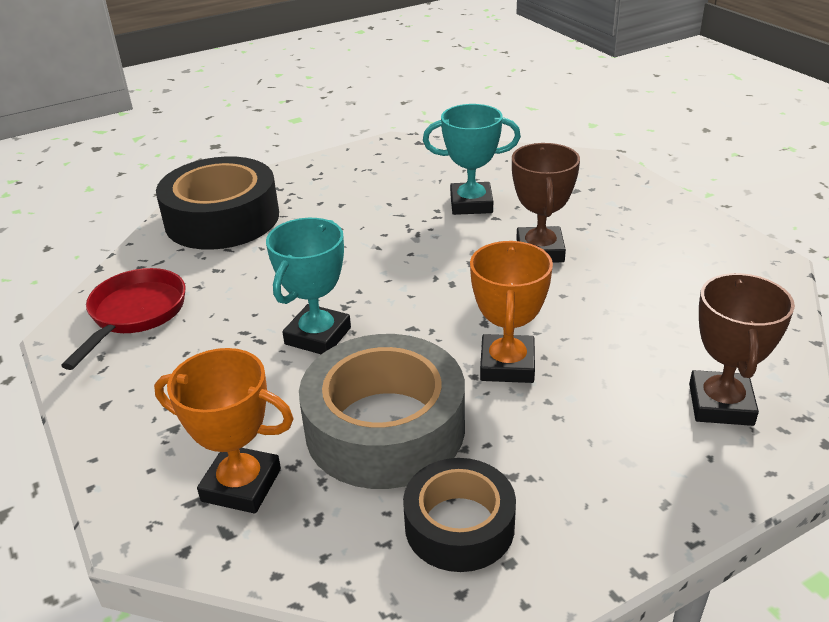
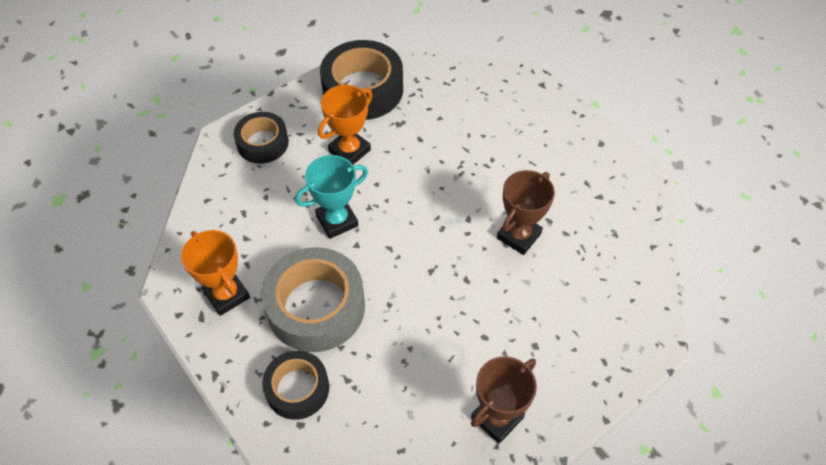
camera: 35 degrees right, 20 degrees up
red pan [61,268,186,370] -> black tape [233,112,289,164]
turquoise trophy [423,104,521,215] -> none
orange trophy [470,241,553,383] -> orange trophy moved to [318,85,373,165]

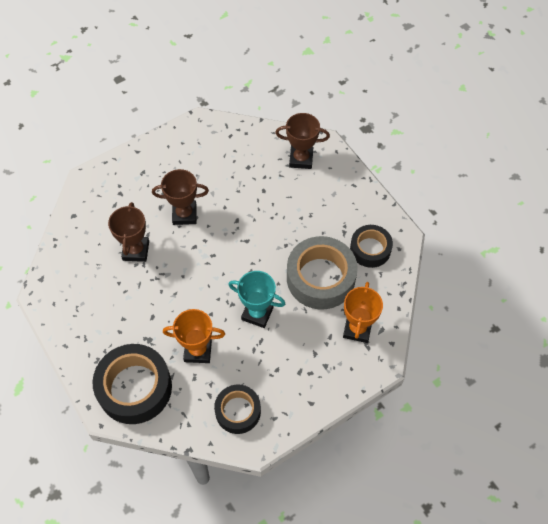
camera: 130 degrees left, 5 degrees up
none -> brown trophy [108,202,149,262]

